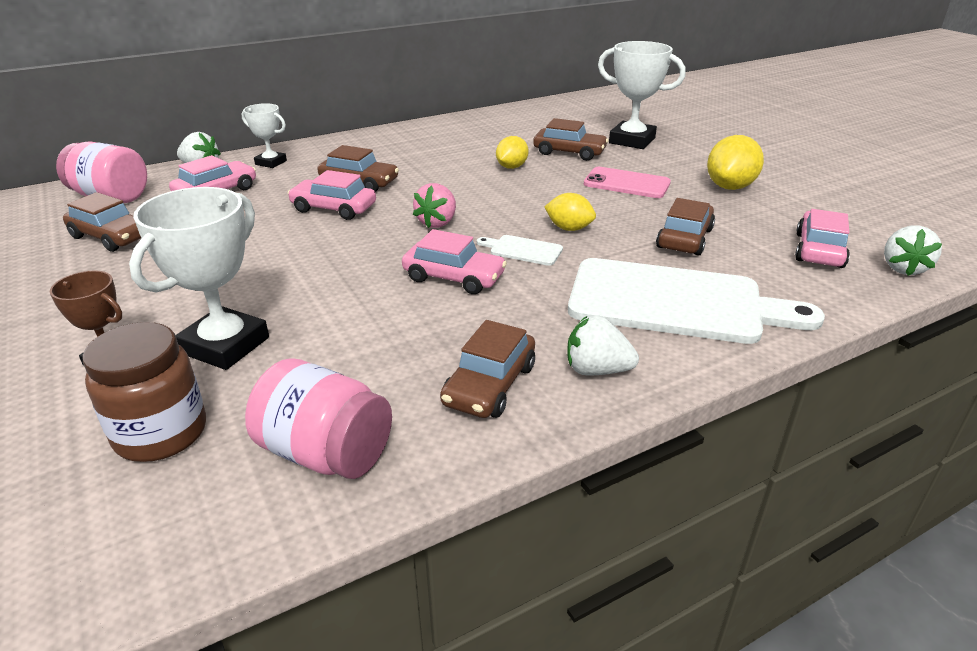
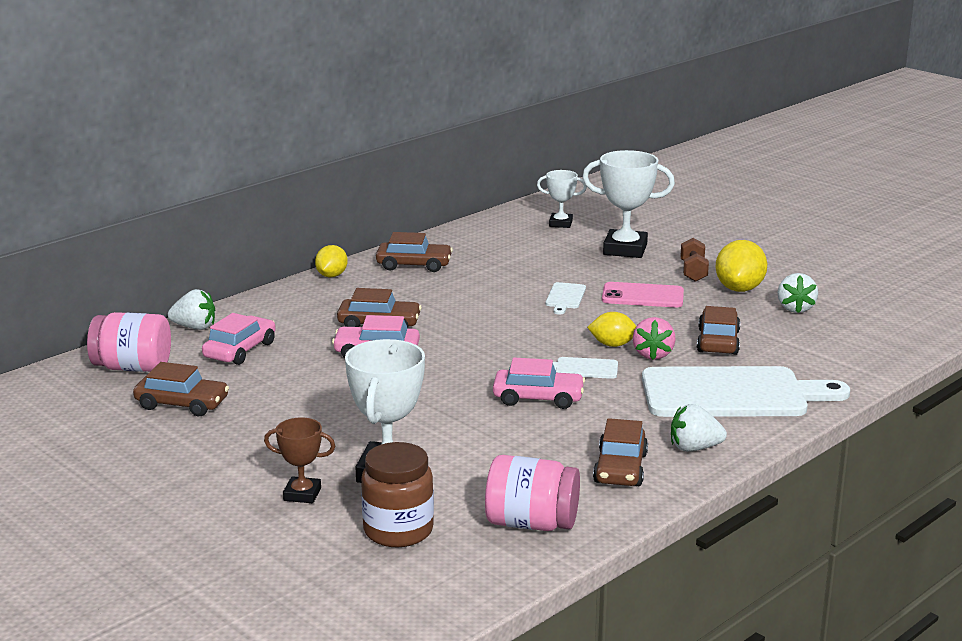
camera: 15 degrees left, 10 degrees down
white trophy [242,103,287,168] -> white trophy moved to [537,170,587,228]
pink strawberry [413,183,456,228] -> pink strawberry moved to [633,317,676,360]
yellow lemon [496,136,529,169] -> yellow lemon moved to [315,245,348,277]
brown car [533,118,608,161] -> brown car moved to [376,232,453,272]
pink car [795,209,850,268] -> none
white strawberry [884,226,942,276] -> white strawberry moved to [778,273,818,313]
none -> white cutting board [546,282,586,315]
none -> brown dumbbell [680,238,709,282]

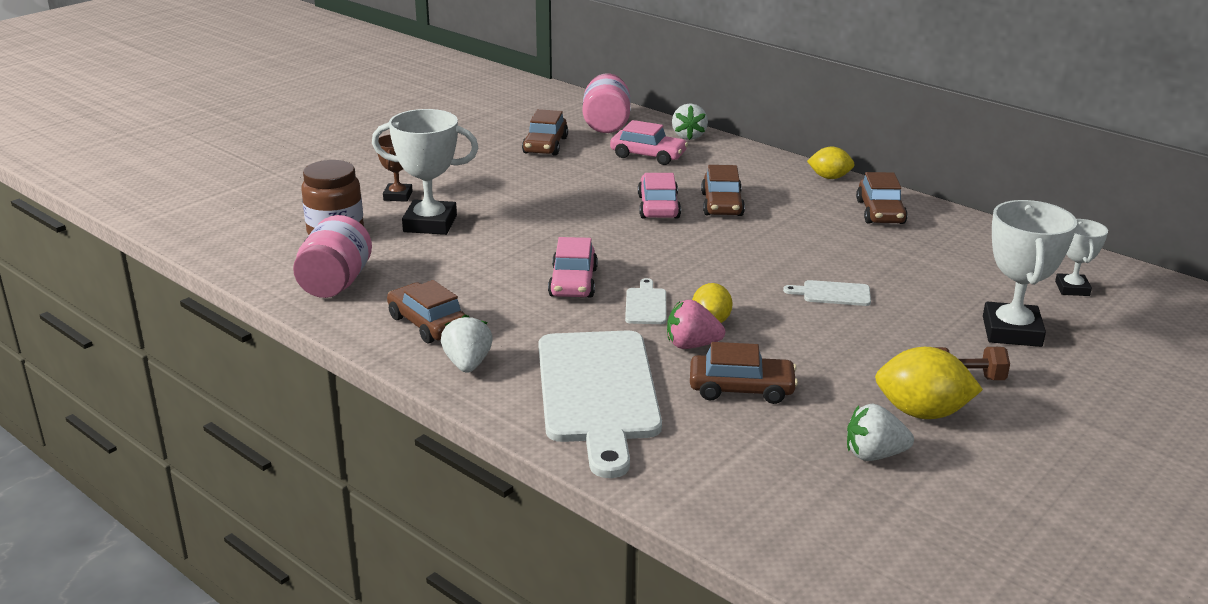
camera: 85 degrees right, 5 degrees up
brown car [593,418,648,486] -> brown car turned 45 degrees clockwise [387,280,465,343]
pink phone [602,282,684,308] -> none

